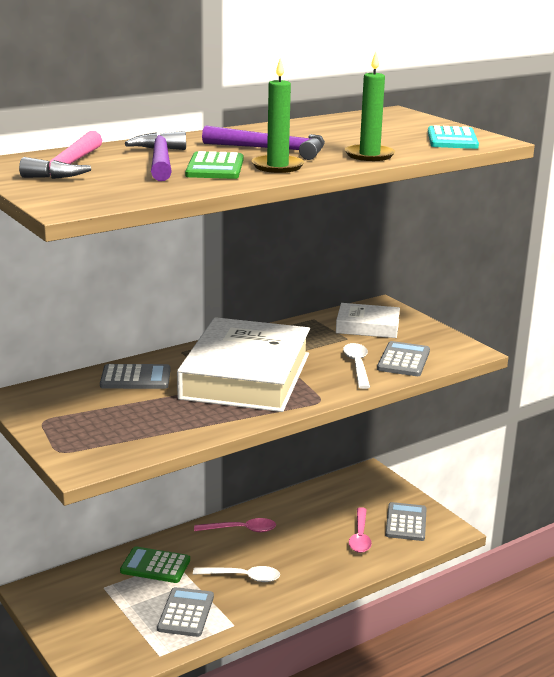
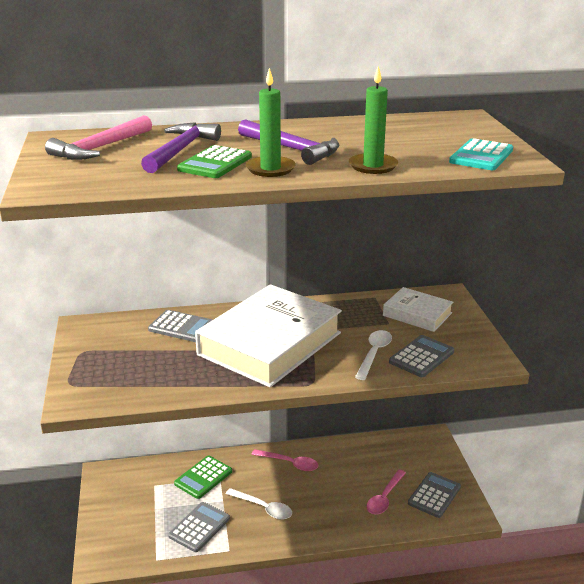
camera: 25 degrees right, 5 degrees up
green calculator [120,546,190,583] -> green calculator turned 90 degrees counterclockwise [174,456,232,499]

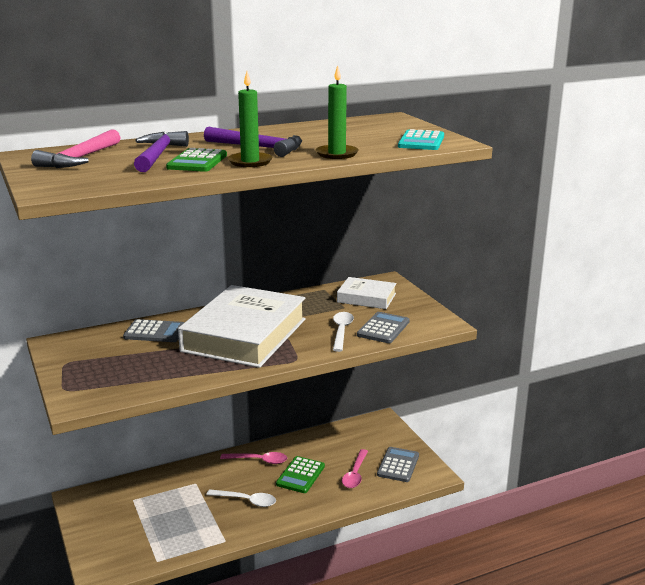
camera: 15 degrees left, 5 degrees down
grey calculator [168,502,230,552] -> none
green calculator [174,456,232,499] -> green calculator moved to [276,456,325,493]

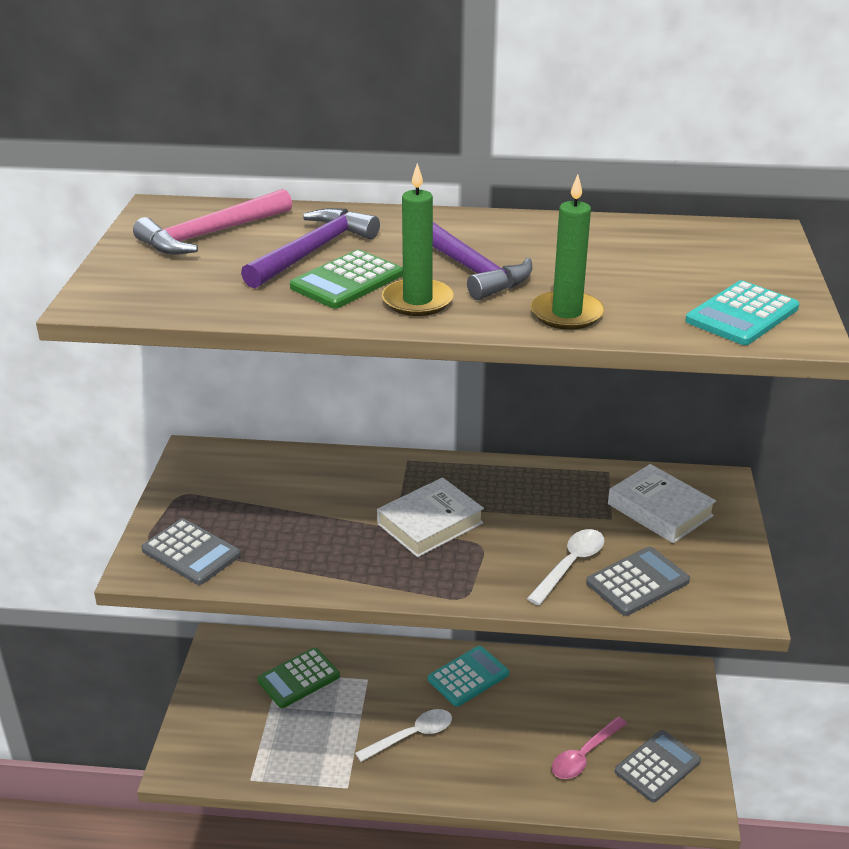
camera: 30 degrees right, 10 degrees up
grey calculator [123,319,185,342] -> grey calculator moved to [141,519,241,585]
white book [178,285,306,368] -> white book [377,477,484,557], size x0.50
white spoon [206,489,276,507] -> white spoon turned 75 degrees counterclockwise [355,709,452,762]
pink spoon [220,452,287,464] -> turquoise calculator [428,646,509,707]
green calculator [276,456,325,493] -> green calculator moved to [257,648,340,708]

